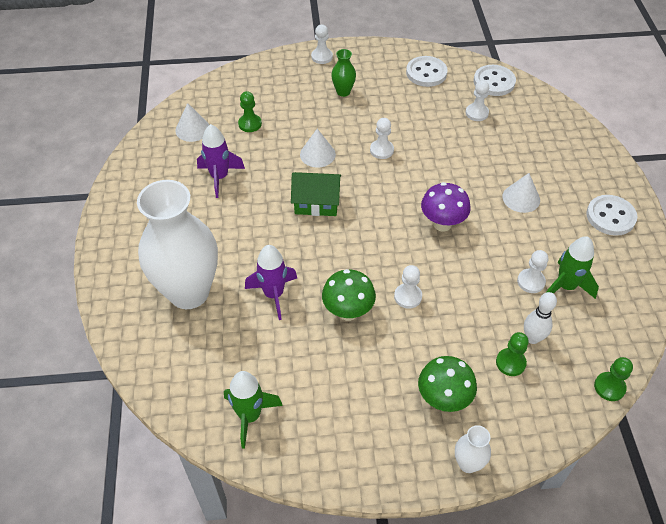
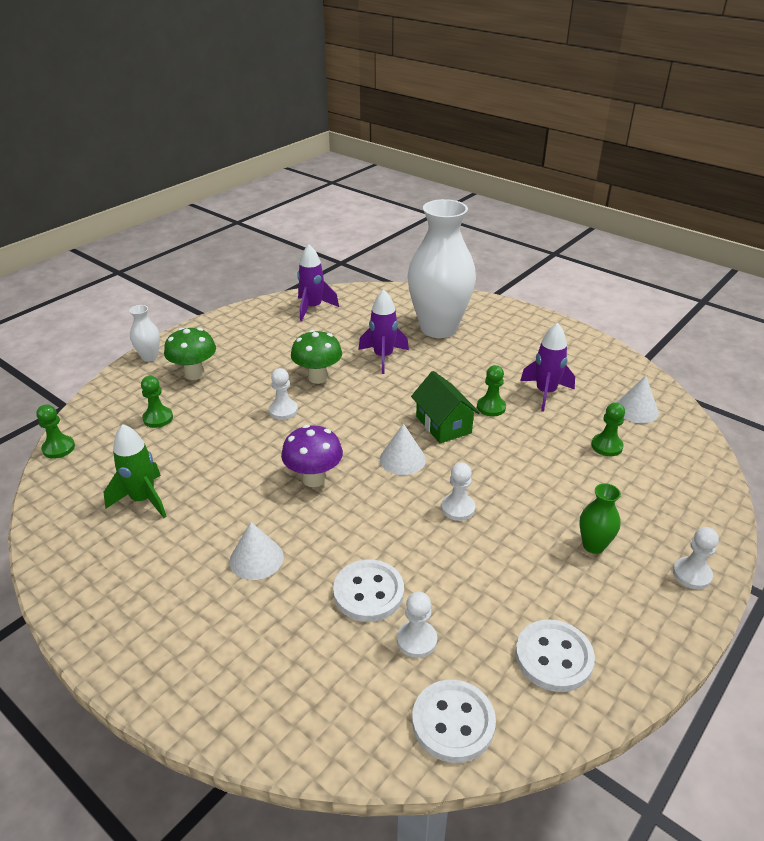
camera: 135 degrees right, 15 degrees down
green rocket [224,371,283,449] -> purple rocket [297,244,339,321]
green house [291,172,341,216] -> green house turned 75 degrees counterclockwise [411,371,480,444]
white cone [300,129,336,168] -> white cone moved to [380,424,426,475]
white pawn [517,250,548,293] -> none
white bowling pin [524,292,557,344] -> none
white button [586,195,637,236] -> white button moved to [333,559,404,622]
none -> green pawn [477,365,506,416]

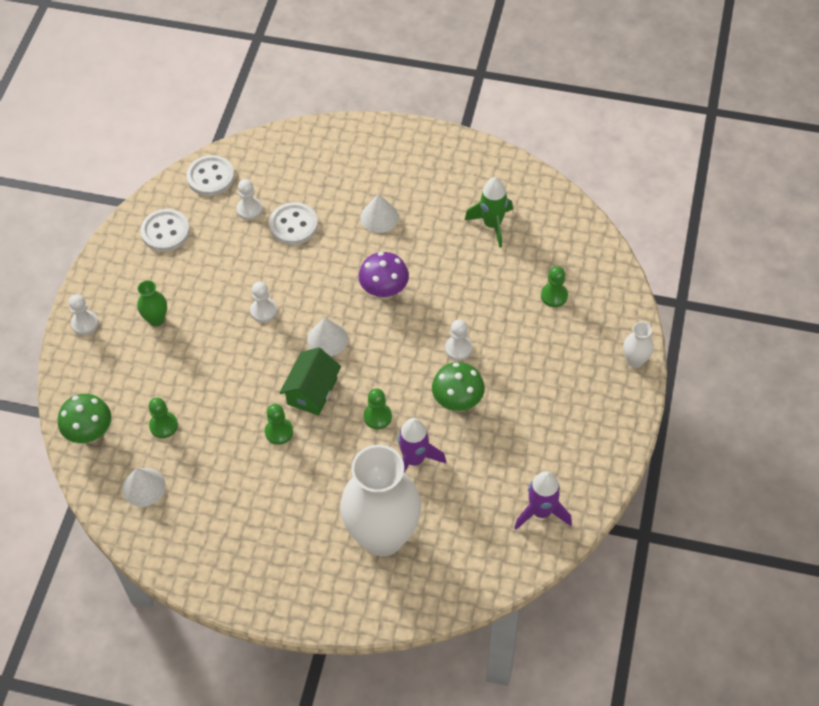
camera: 155 degrees right, 20 degrees up
green pawn [36,404,75,459] -> green pawn moved to [364,388,392,429]
green mushroom [164,328,216,380] -> green mushroom moved to [58,394,111,443]
green house [411,371,480,444] -> green house turned 75 degrees clockwise [280,347,341,416]
purple rocket [520,323,575,412] -> none

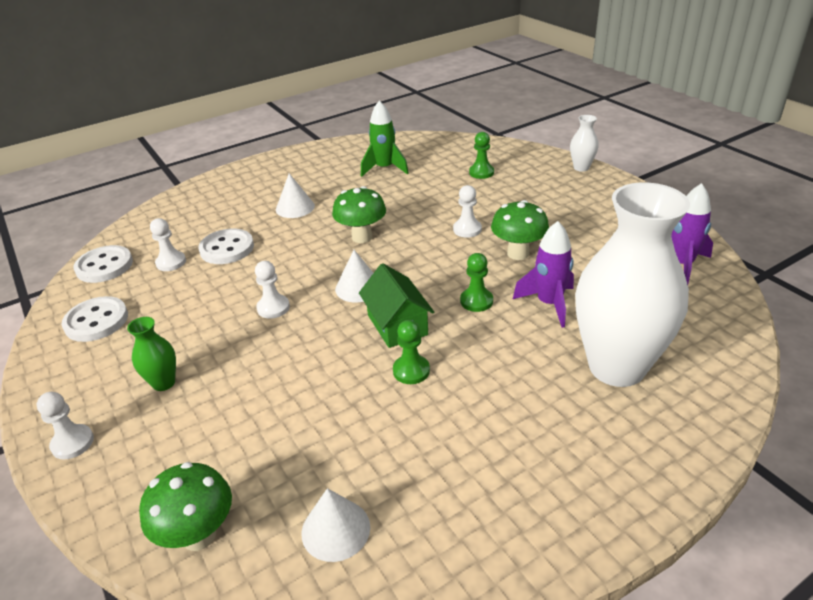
camera: 45 degrees left, 20 degrees down
green pawn [149,397,178,438] -> none
purple mushroom [359,252,409,300] -> green mushroom [332,186,386,243]

